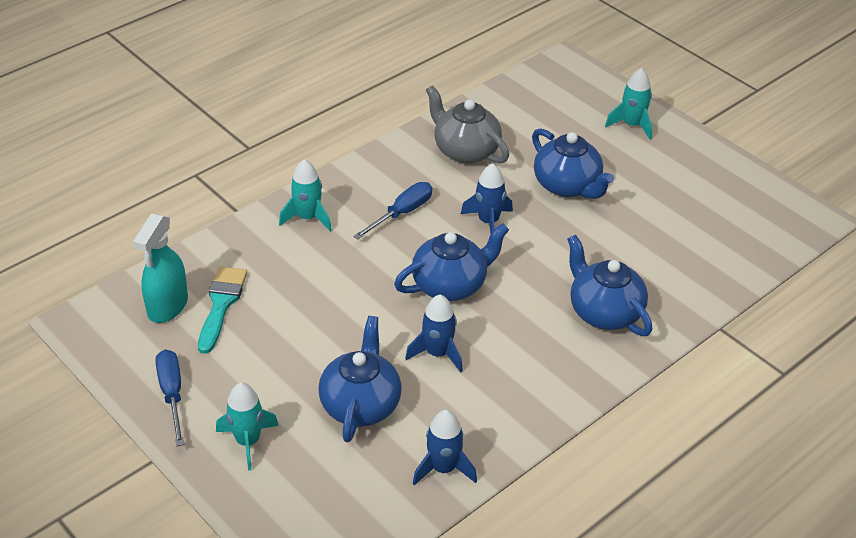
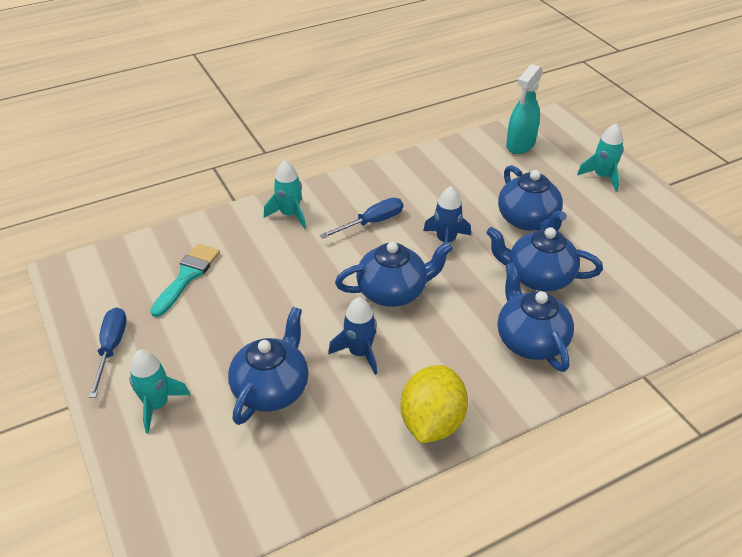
camera: 15 degrees right, 0 degrees up
turquoise spray bottle [133,214,188,323] -> turquoise spray bottle moved to [506,64,543,154]
blue rocket [413,410,477,486] -> none
grey teapot [426,85,509,163] -> none
none -> yellow lemon [400,365,468,443]
none -> blue teapot [486,227,603,291]

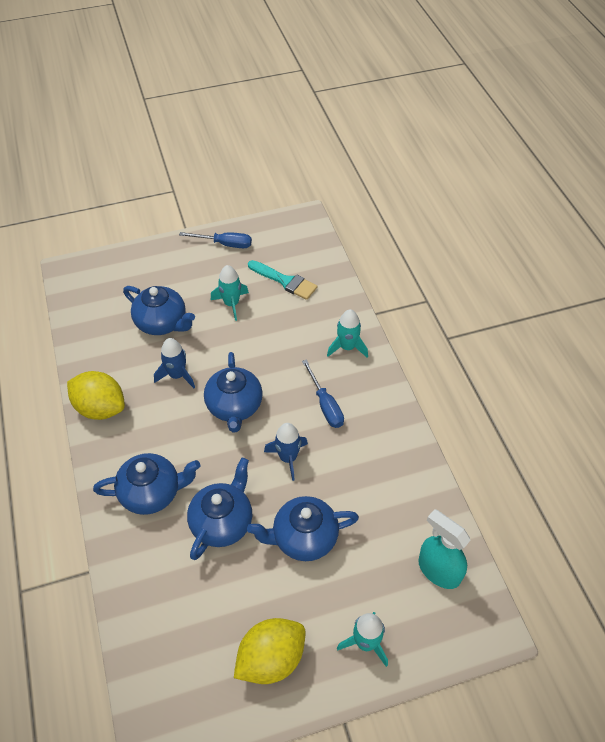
camera: 100 degrees right, 10 degrees up
turquoise rocket [129,350,190,433] -> turquoise rocket moved to [211,265,249,321]
none -> yellow lemon [234,618,305,684]

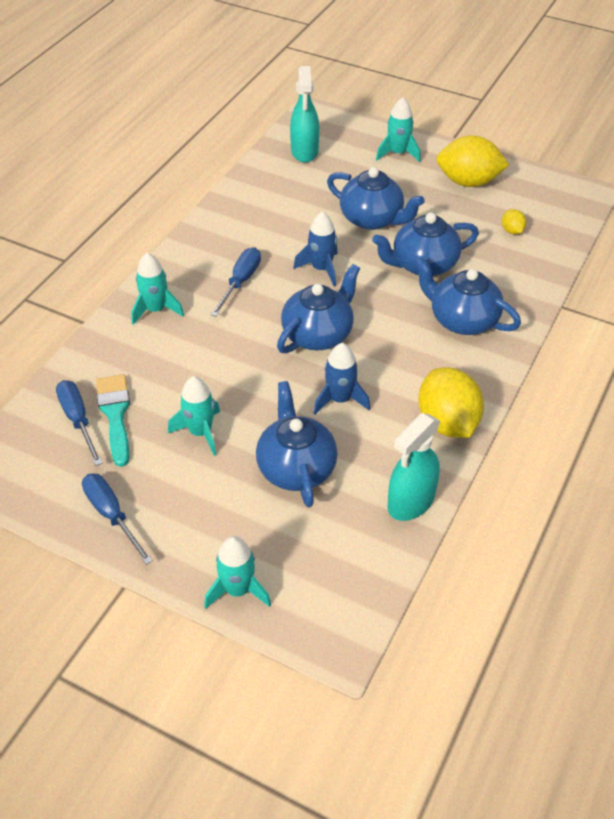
camera: 135 degrees left, 5 degrees down
none -> blue screwdriver [56,380,102,466]
none -> turquoise rocket [204,536,271,608]
none -> turquoise spray bottle [388,413,440,521]
none -> yellow lemon [502,209,526,235]

